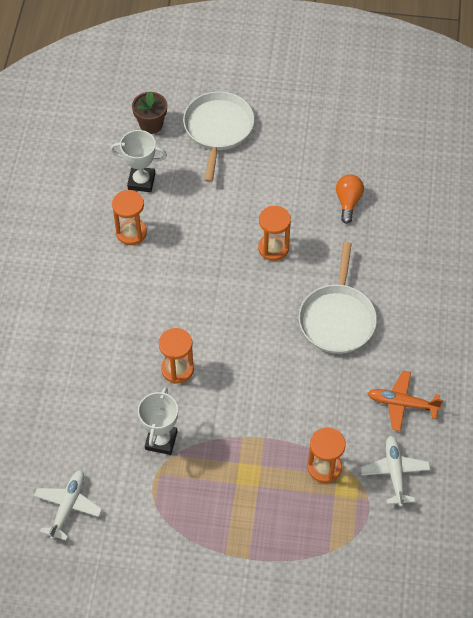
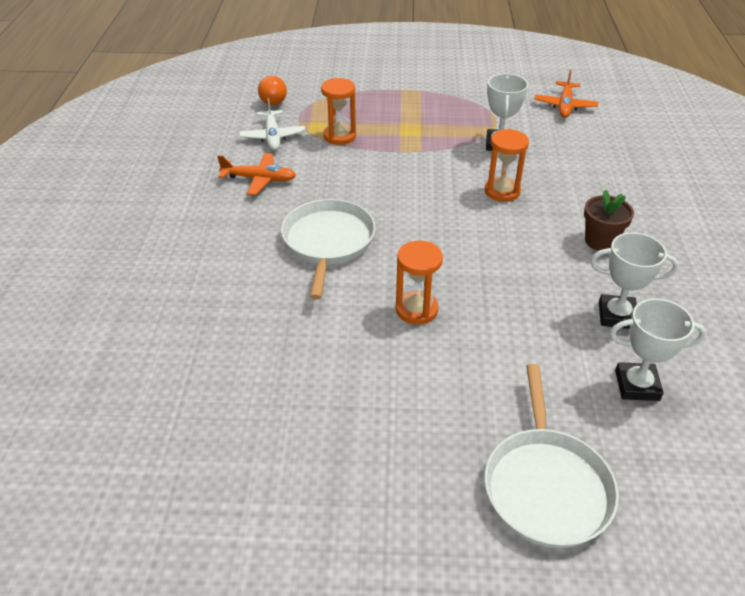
camera: 175 degrees right, 15 degrees down
white plane [34,470,102,540] -> orange plane [535,70,598,118]
orange hourglass [112,190,147,245] -> white trophy [590,232,679,329]
brown flower pot [132,91,167,134] -> brown flower pot moved to [584,189,634,251]
orange light bulb [336,174,364,224] -> orange light bulb moved to [258,76,287,105]

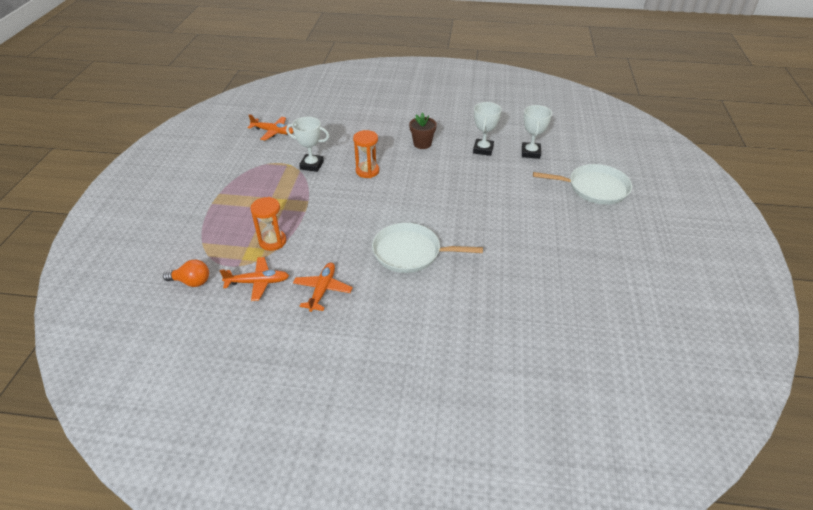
camera: 85 degrees left, 0 degrees up
white plane [239,98,306,151] -> orange plane [220,257,289,301]
orange hourglass [396,241,443,324] -> none

